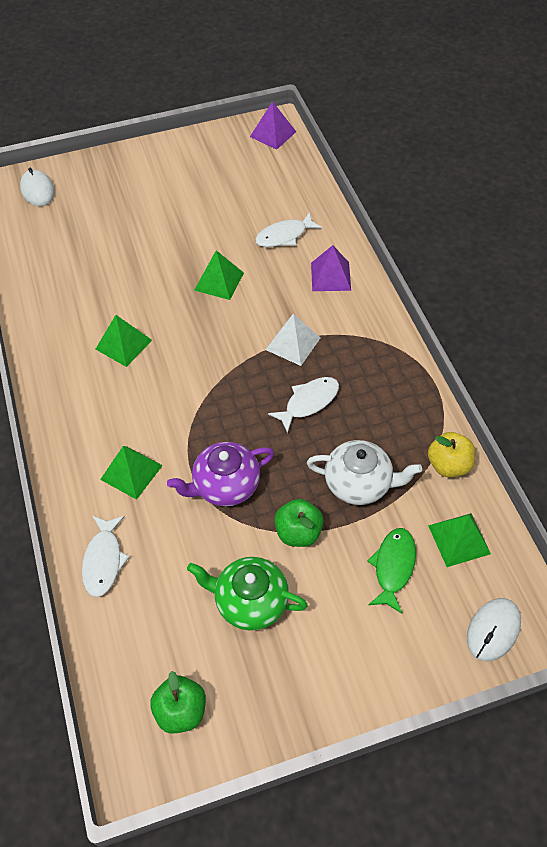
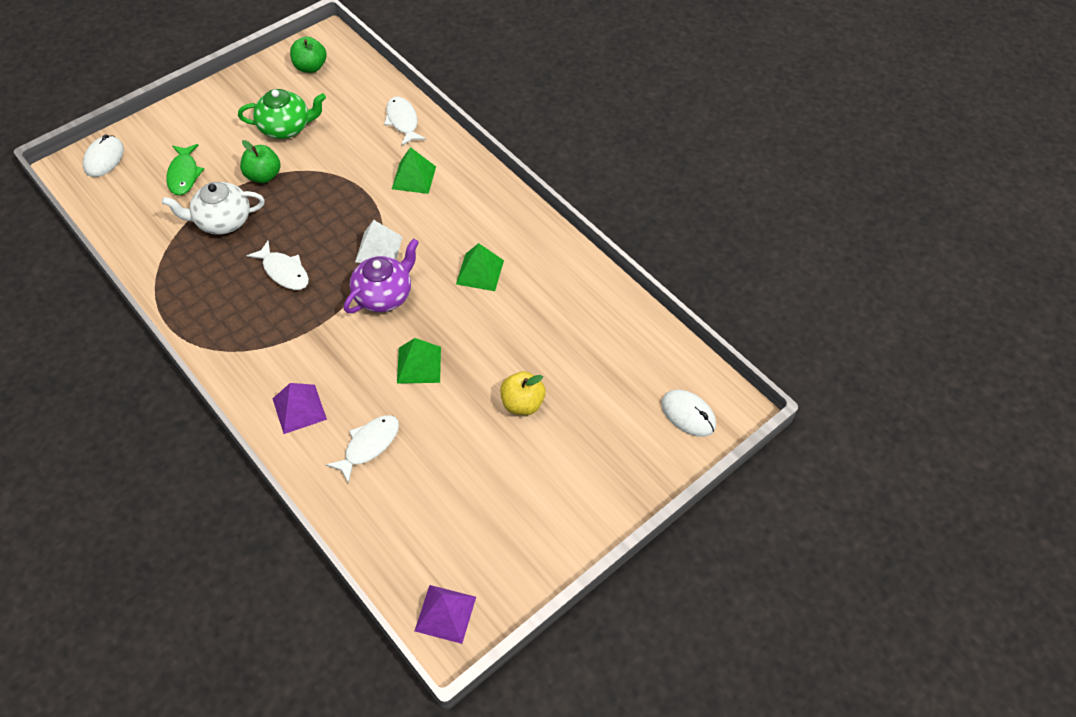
camera: 155 degrees right, 0 degrees up
purple teapot [167,442,274,507] -> purple teapot moved to [344,238,419,313]
white pyramid [266,314,320,366] -> white pyramid moved to [355,220,402,263]
white fish [268,377,339,434] -> white fish turned 75 degrees counterclockwise [247,241,309,290]
yellow apple [428,432,475,477] -> yellow apple moved to [500,371,546,415]
green pyramid [428,513,491,567] -> none

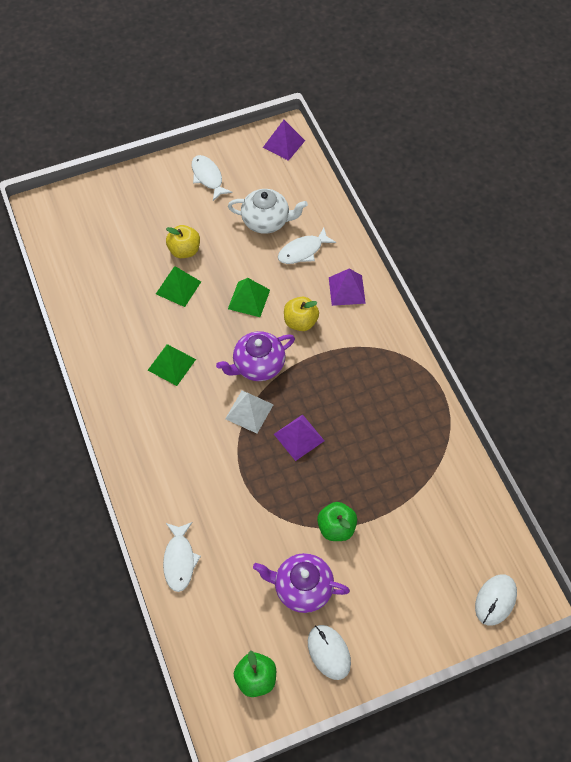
camera: 160 degrees left, 5 degrees up
white teapot [162,182,265,235] -> white teapot moved to [228,189,308,234]
green fish [167,144,204,195] -> none
green teapot [238,89,326,139] -> purple teapot [253,553,350,613]
white fish [247,241,309,290] -> white fish moved to [192,155,233,201]
green pyramid [392,147,436,194] -> green pyramid moved to [156,266,201,307]
white mouse [661,390,716,437] -> white mouse moved to [308,625,351,680]
none -> purple pyramid [274,415,324,461]
none -> yellow apple [284,297,319,331]

